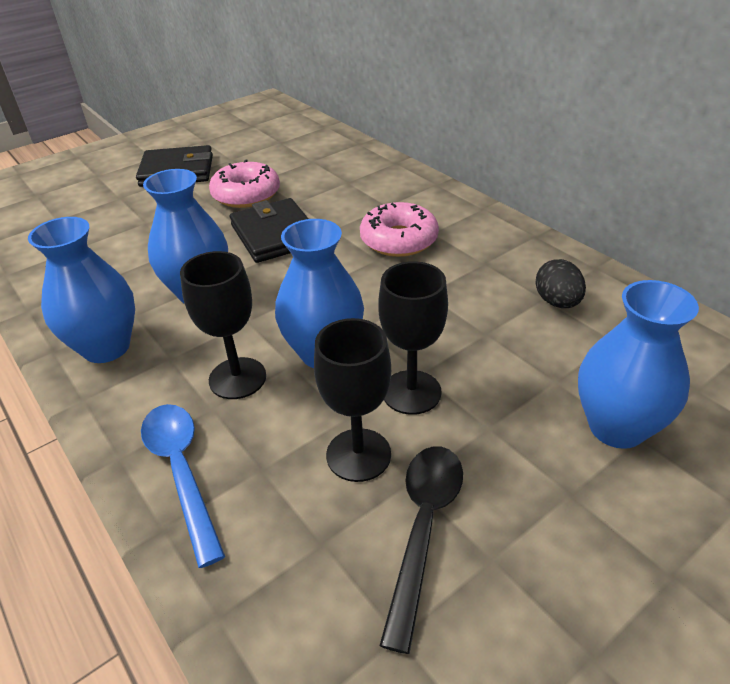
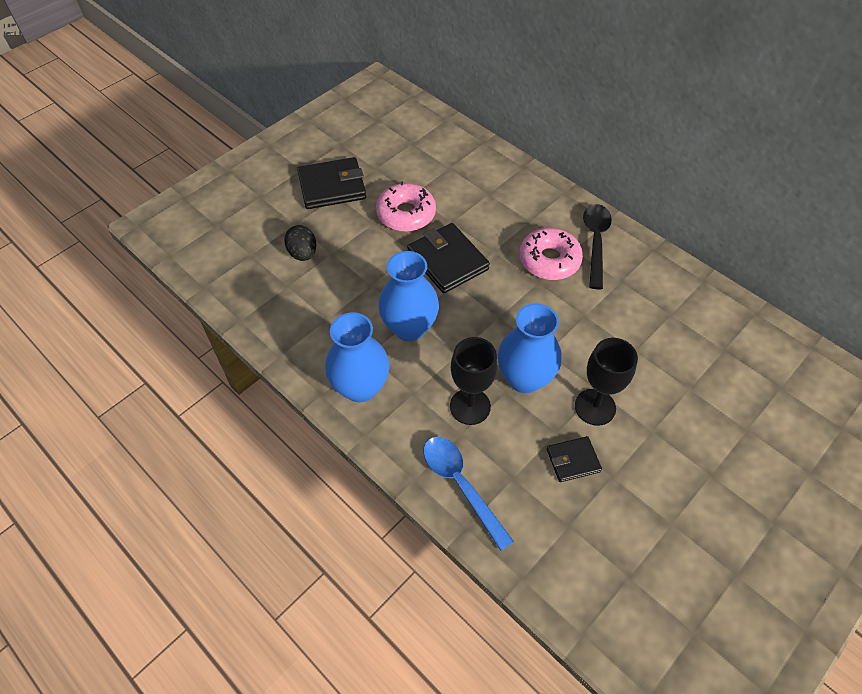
camera: 10 degrees left, 15 degrees up
black goblet [314,318,391,482] -> black wallet [547,436,602,482]
black spoon [379,446,463,654] -> black spoon moved to [583,204,612,289]
black egg [535,259,586,308] -> black egg moved to [284,225,316,261]
blue vase [578,280,699,449] -> none

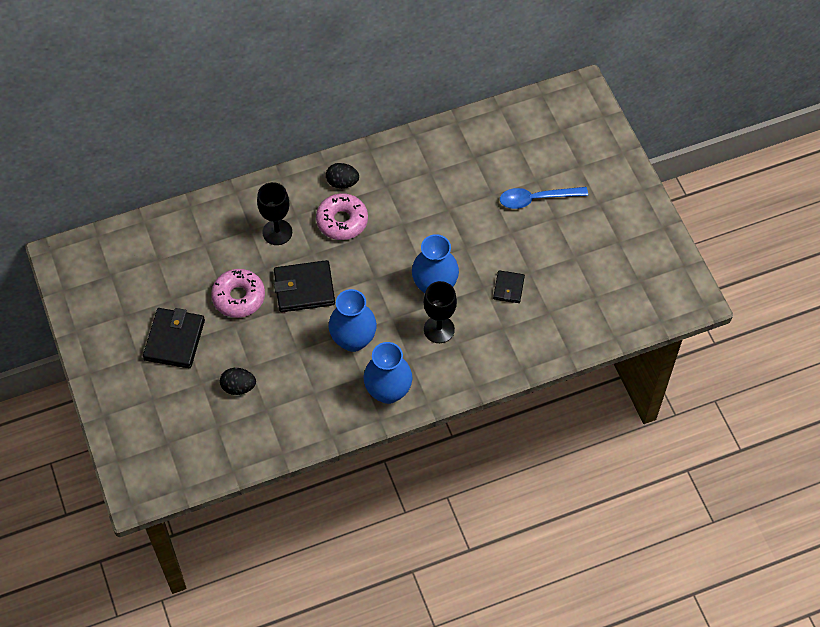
camera: 65 degrees left, 5 degrees up
blue spoon [423,437,514,551] -> blue spoon moved to [500,187,588,209]
black goblet [575,338,638,426] -> black goblet moved to [257,182,292,245]
black spoon [583,204,612,289] -> black egg [326,163,359,188]

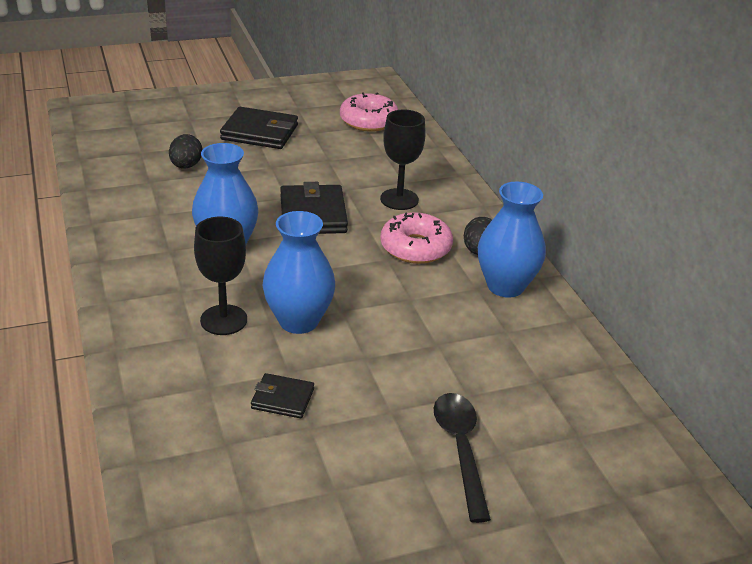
camera: 90 degrees right, 25 degrees down
pink donut [211,269,265,318] -> pink donut moved to [340,92,398,131]
blue vase [364,342,412,404] -> blue vase moved to [478,182,546,298]
blue spoon [500,187,588,209] -> black spoon [434,393,491,523]

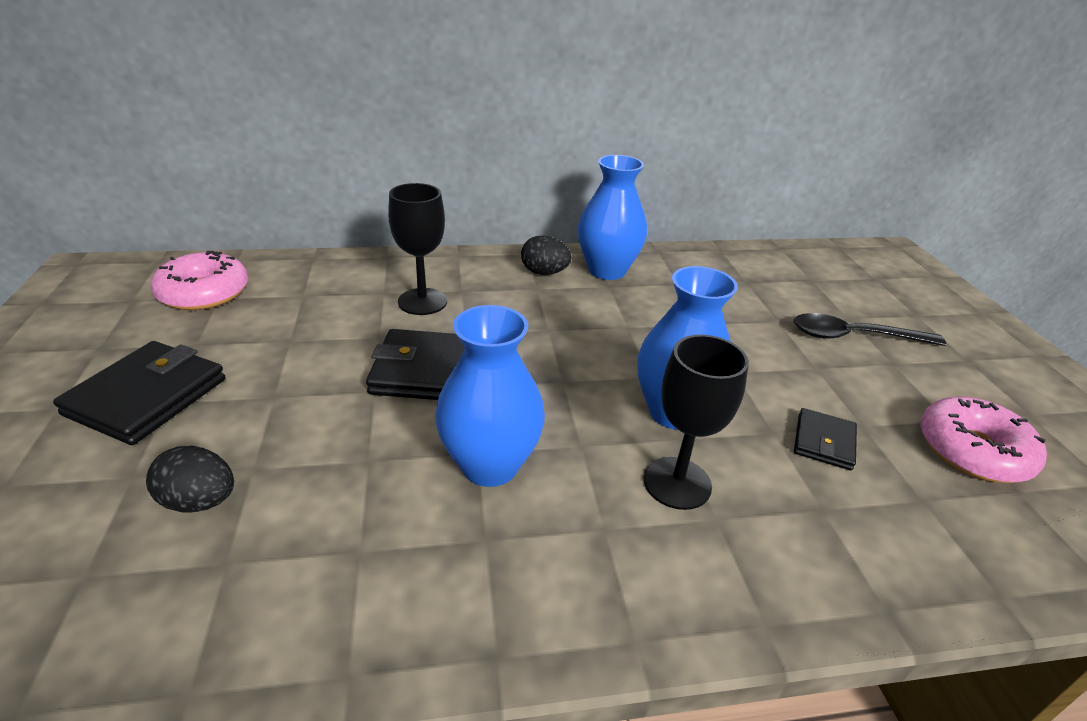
camera: 80 degrees left, 0 degrees up
pink donut [380,212,453,264] -> pink donut moved to [920,396,1047,483]

